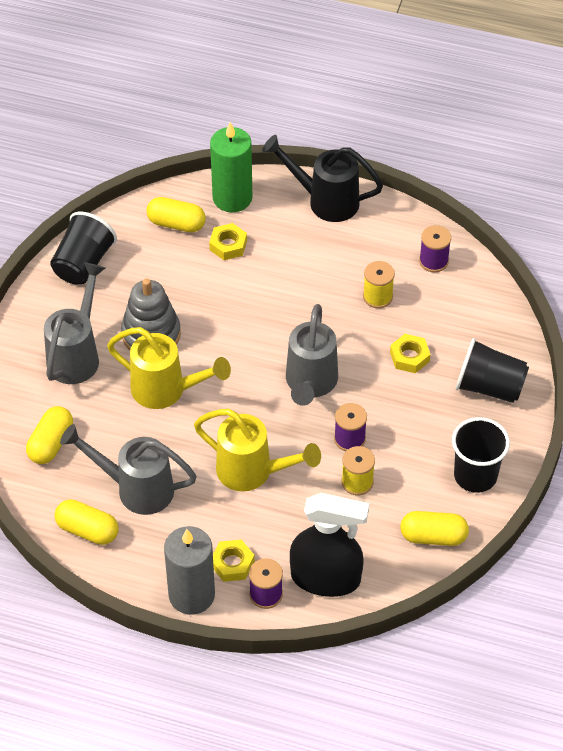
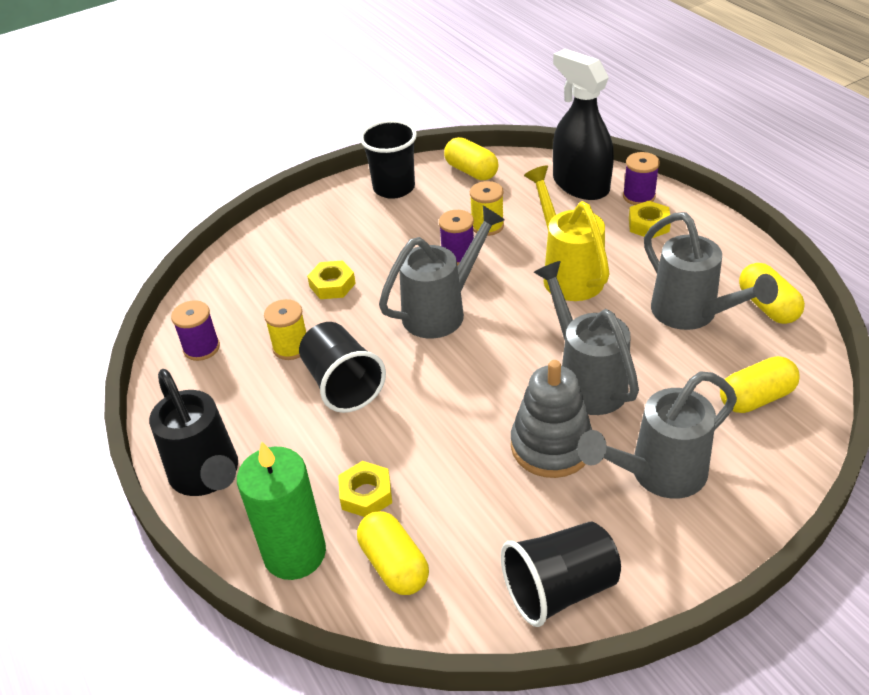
camera: 135 degrees left, 10 degrees down
yellow watering can [107,327,231,409] -> grey watering can [534,261,639,415]
grey candle [164,526,215,615] -> none
black cup [455,338,529,403] -> black cup moved to [299,322,386,413]

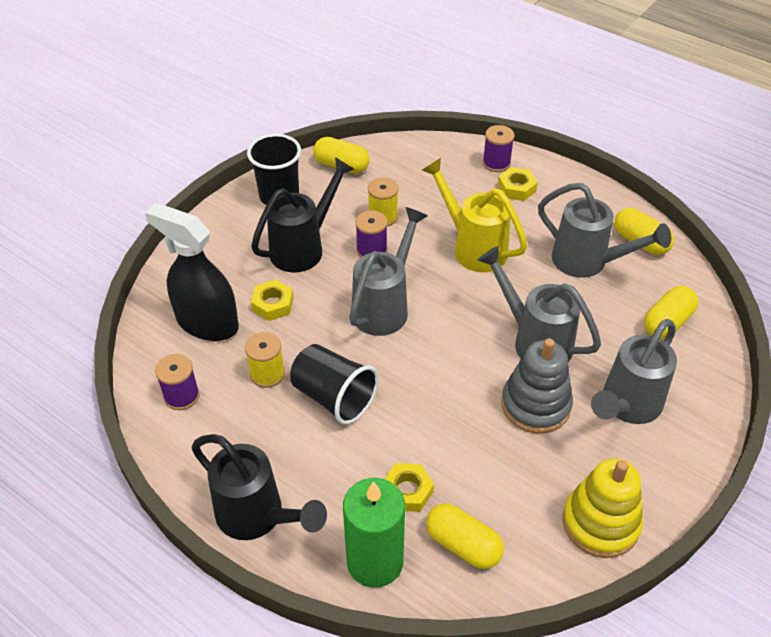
camera: 25 degrees left, 5 degrees up
black cup [501,522,621,627] -> yellow stacking toy [563,458,643,558]
black spray bottle [553,49,614,200] -> black spray bottle moved to [145,203,239,341]
none -> black watering can [251,157,354,272]

